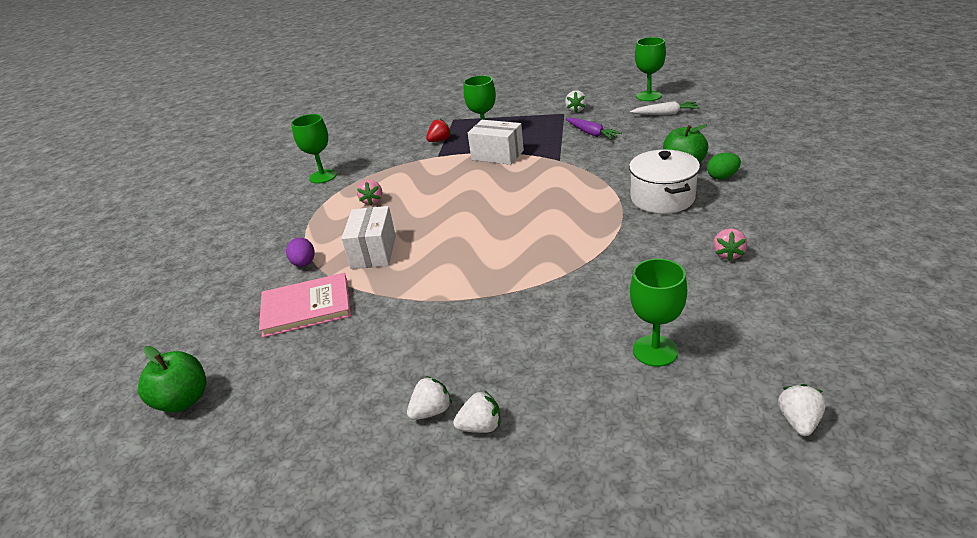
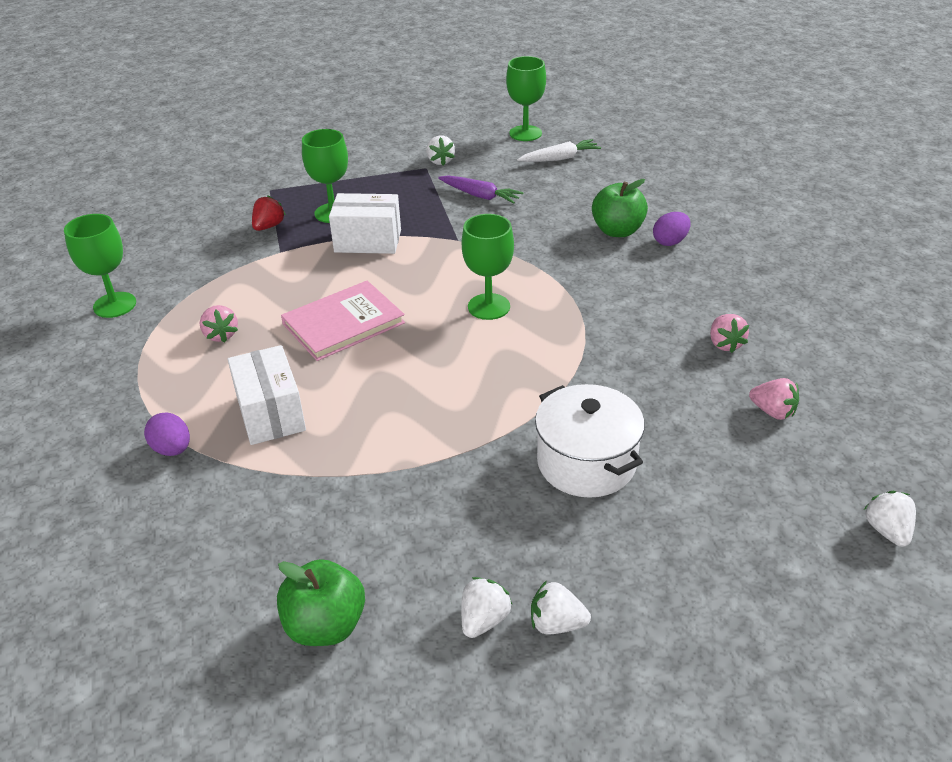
camera: 25 degrees left, 5 degrees up
green apple [138,346,206,413] -> green apple moved to [277,559,365,646]
pink book [259,273,351,338] -> pink book moved to [281,281,405,361]
white strawberry [453,390,500,433] -> white strawberry turned 135 degrees counterclockwise [531,580,591,634]
white pot [629,150,700,214] -> white pot moved to [535,384,645,498]
green goblet [630,258,687,367] -> green goblet moved to [462,214,514,320]
green egg [707,153,741,180] -> purple egg [653,212,691,246]
none -> pink strawberry [749,378,799,420]

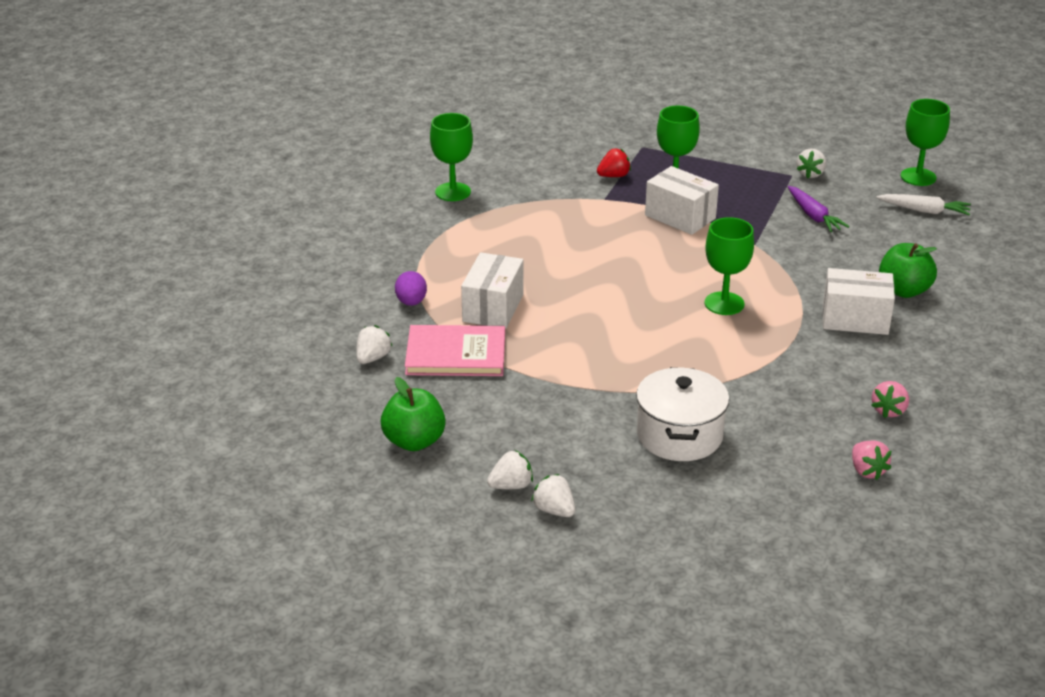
camera: 35 degrees right, 5 degrees down
pink strawberry [200,305,238,343] -> none
pink book [281,281,405,361] -> pink book moved to [405,325,505,376]
purple egg [653,212,691,246] -> none
white strawberry [864,491,916,547] -> white strawberry moved to [356,325,392,364]
none -> white box [823,268,895,335]

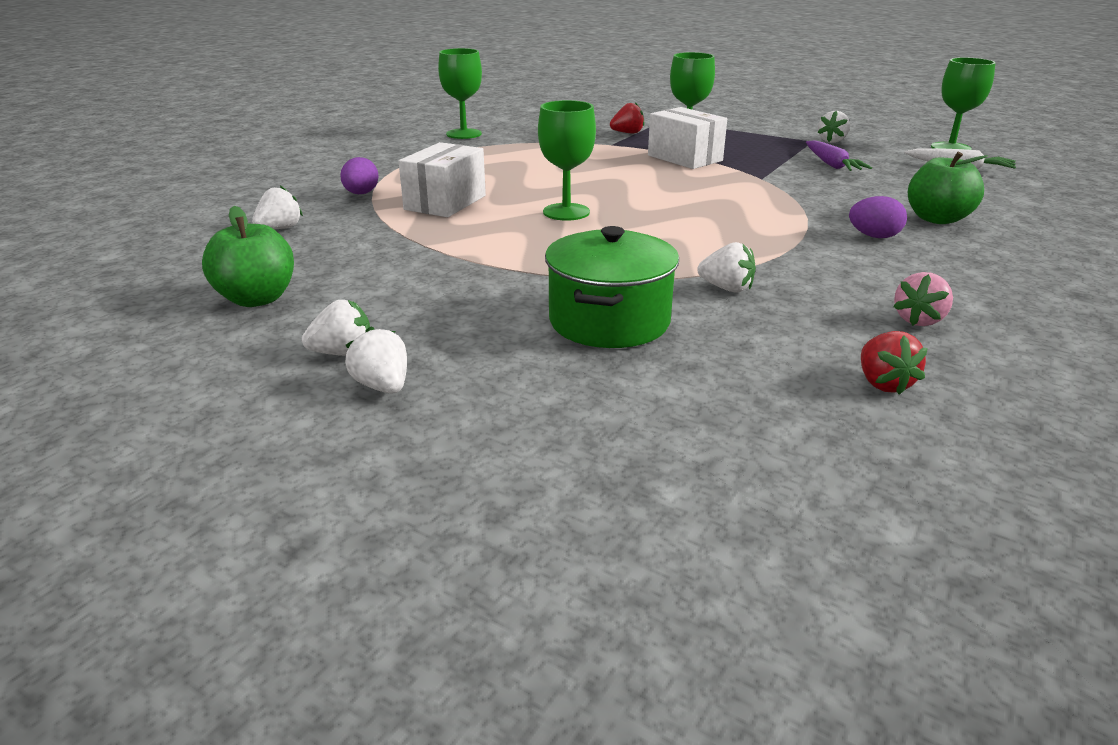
camera: 10 degrees right, 5 degrees down
pink book [405,325,505,376] -> none
white pot [636,367,729,461] -> green pot [545,226,679,348]
green goblet [704,217,754,315] -> green goblet moved to [538,100,596,221]
white box [823,268,895,335] -> purple egg [849,196,907,238]
pink strawberry [852,441,891,480] -> red strawberry [861,331,928,395]
none -> white strawberry [697,242,756,293]

